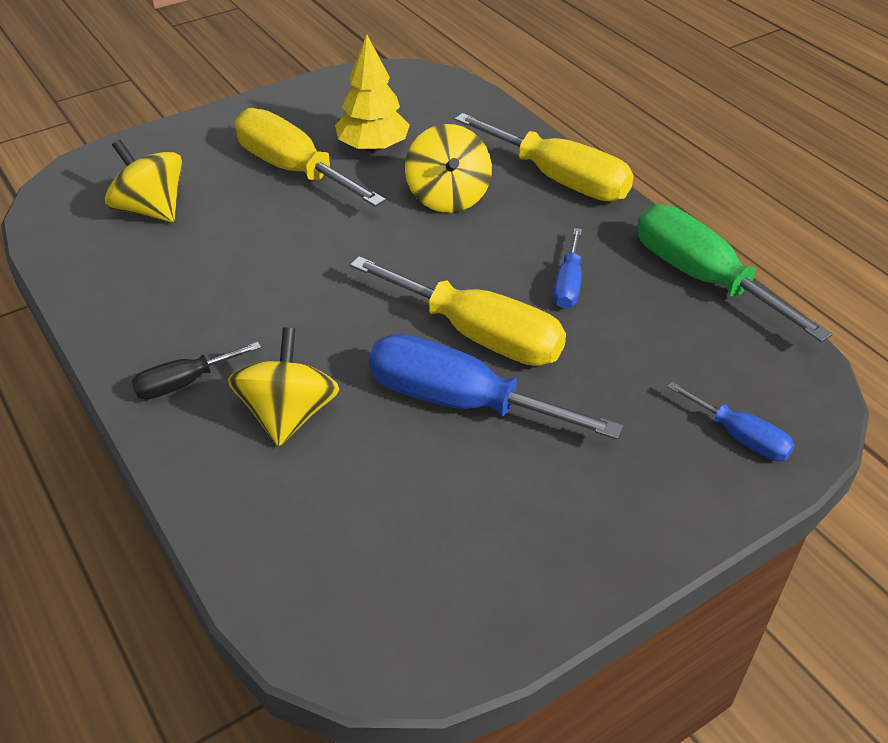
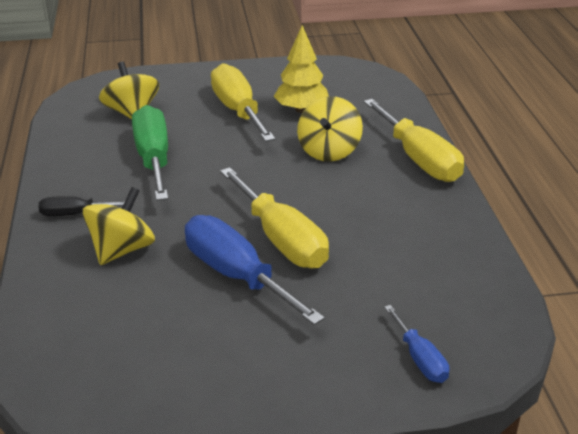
camera: 25 degrees right, 10 degrees down
blue screwdriver [553,228,582,309] -> none
green screwdriver [637,204,833,342] -> green screwdriver moved to [132,105,168,201]

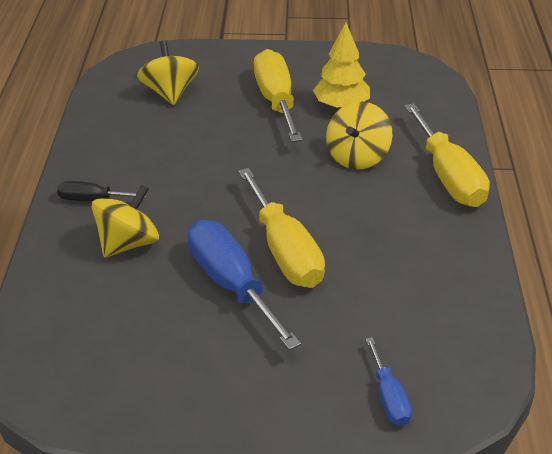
camera: 10 degrees right, 5 degrees up
green screwdriver [132,105,168,201] -> none

